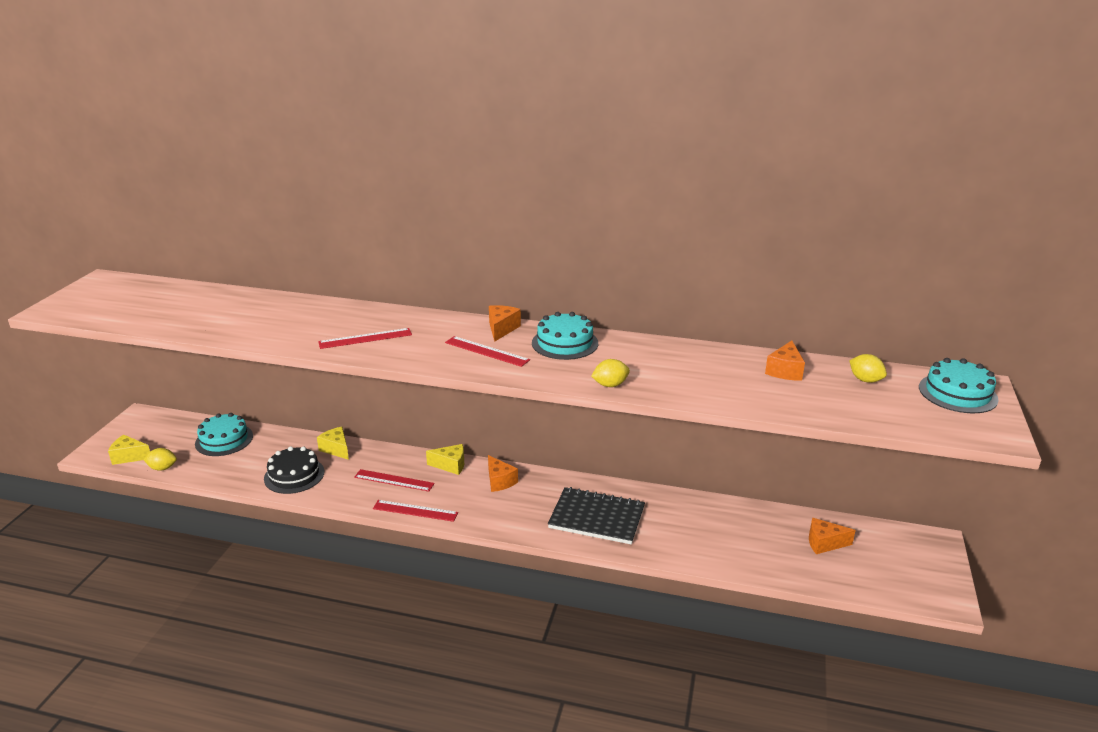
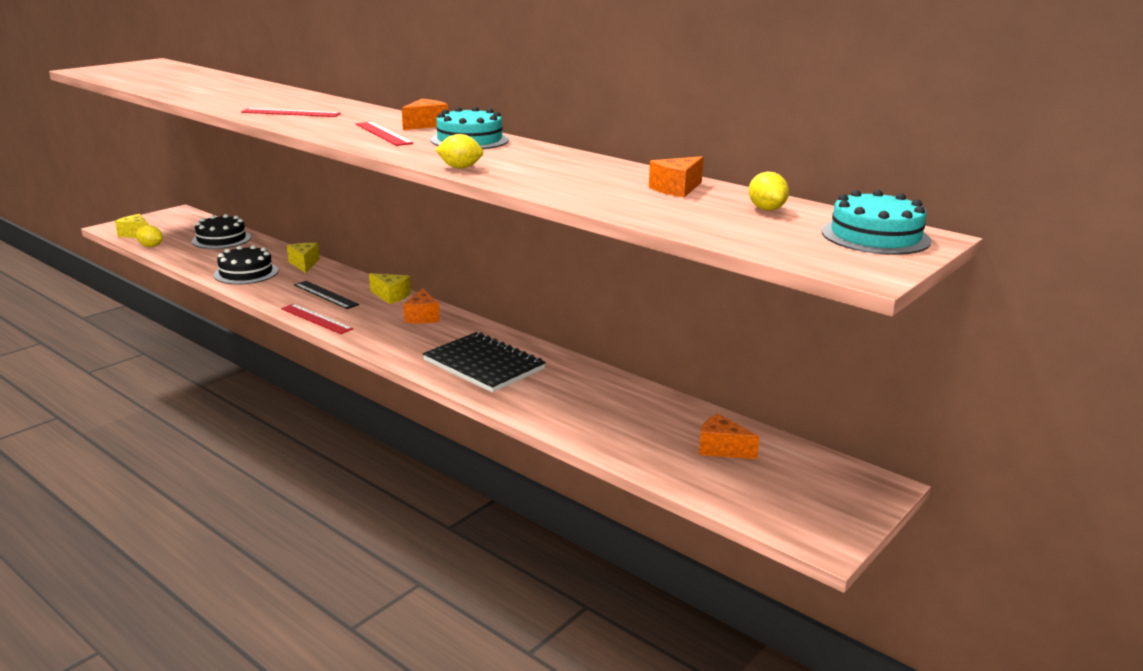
camera: 25 degrees right, 5 degrees down
turquoise cake [195,413,253,456] -> black cake [192,214,251,249]
red ruler [354,469,435,492] -> black ruler [294,281,359,309]

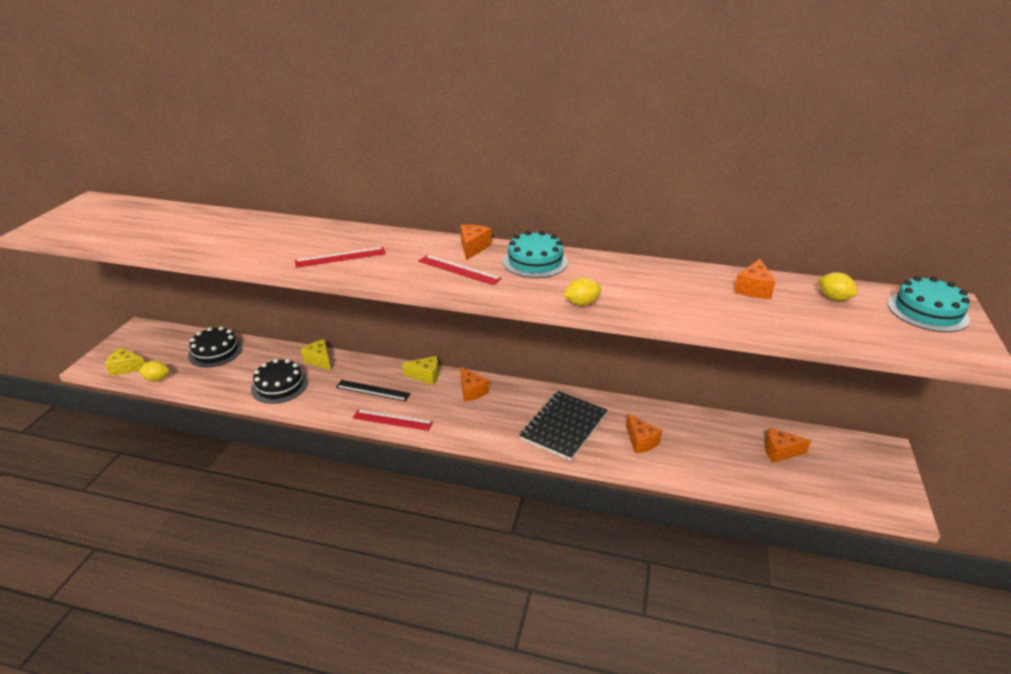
camera: 25 degrees left, 10 degrees up
black notebook [423,332,546,393] -> black notebook turned 75 degrees counterclockwise [519,391,608,461]
none -> orange cheese [626,414,662,453]

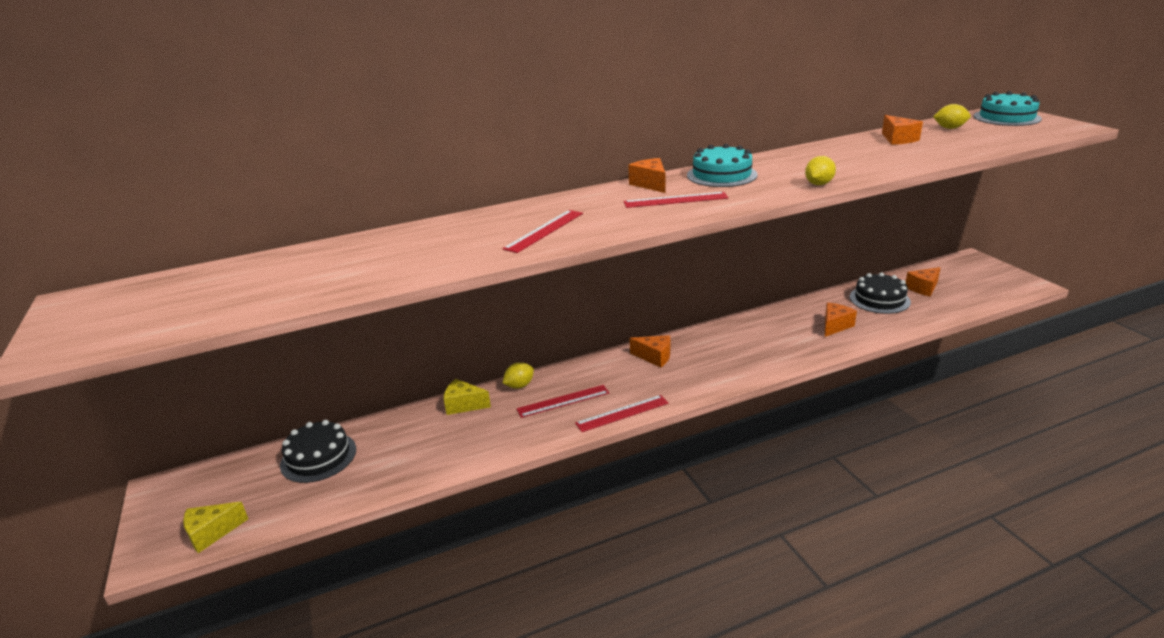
camera: 35 degrees left, 5 degrees down
yellow lemon [138,360,170,382] -> yellow lemon moved to [503,362,534,389]
black cake [251,359,308,404] -> black cake moved to [850,272,911,314]
black ruler [336,380,411,401] -> red ruler [517,385,609,418]
yellow cheese [402,356,438,385] -> none
black notebook [519,391,608,461] -> none
orange cheese [626,414,662,453] -> orange cheese turned 75 degrees counterclockwise [825,303,857,337]

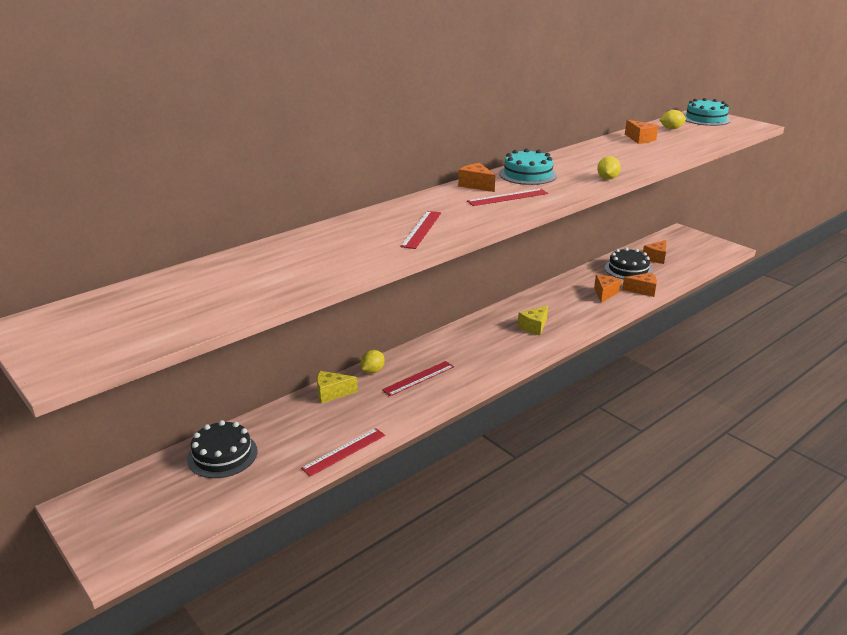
camera: 20 degrees left, 0 degrees up
yellow cheese [183,502,248,553] -> yellow cheese moved to [518,305,548,335]
red ruler [575,395,669,432] -> red ruler moved to [301,428,385,477]
orange cheese [630,335,670,368] -> orange cheese moved to [622,273,657,297]

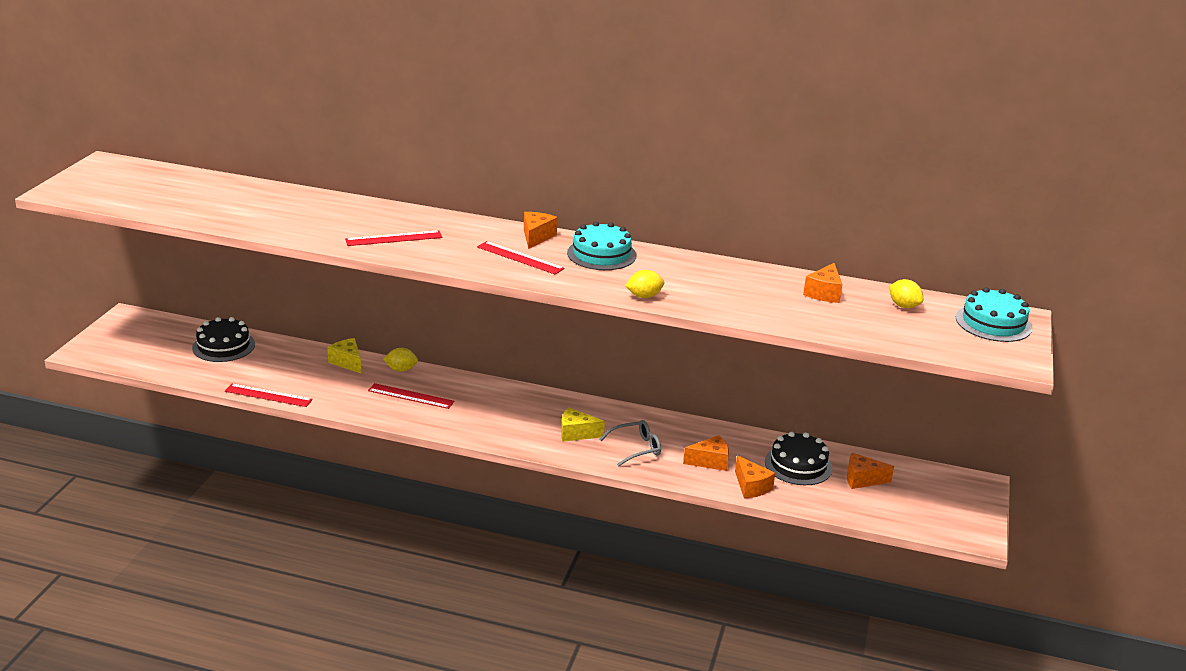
camera: 55 degrees right, 0 degrees up
none -> grey glasses [599,420,661,467]

